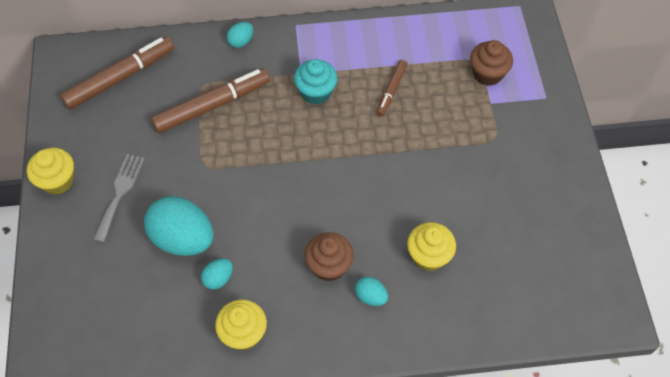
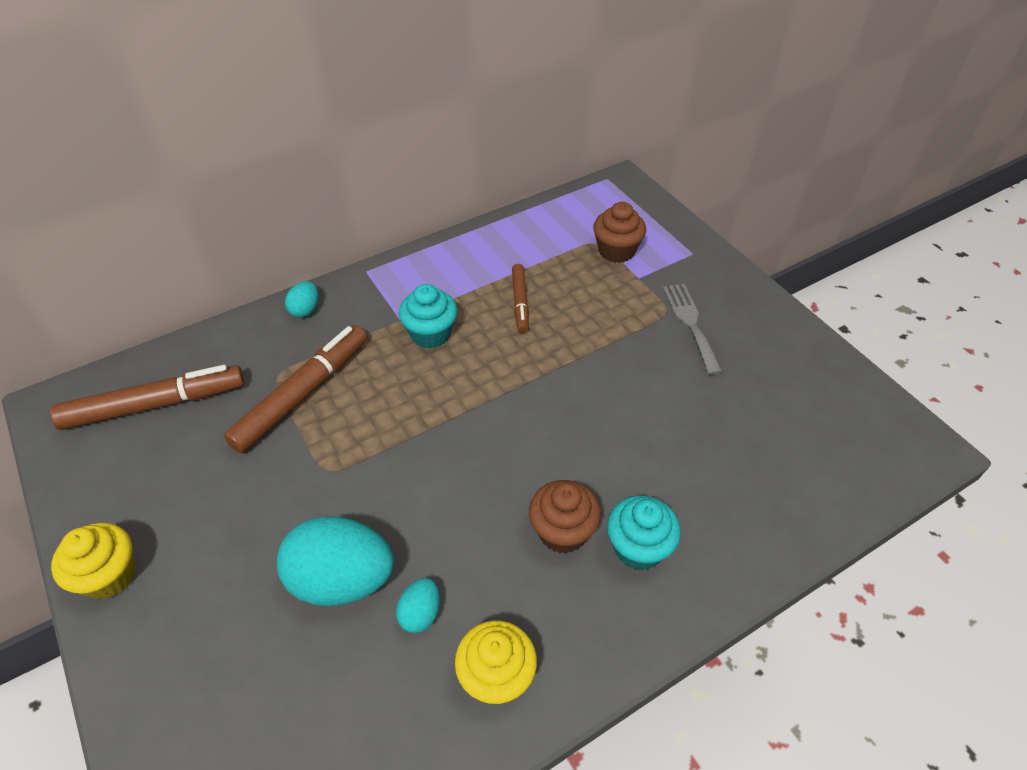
camera: 25 degrees left, 10 degrees down
brown marker [60,37,174,110] -> brown marker turned 45 degrees clockwise [50,365,245,430]
grey fork [93,154,145,242] -> grey fork moved to [663,284,722,375]
turquoise egg [355,277,388,306] -> turquoise cupcake [607,495,681,570]
yellow cupcake [407,222,456,271] -> none

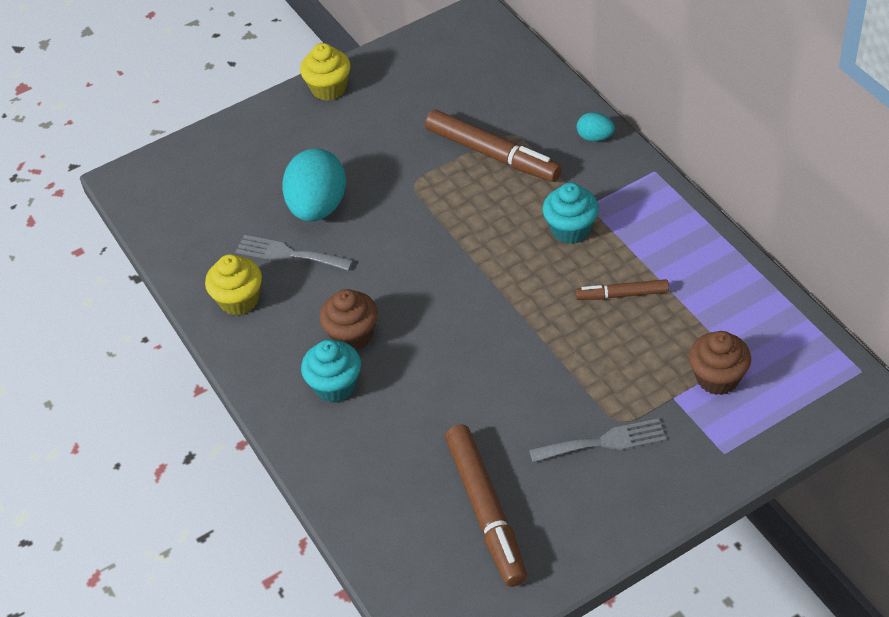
camera: 95 degrees right, 0 degrees up
brown marker [50,365,245,430] -> brown marker moved to [445,424,527,587]
turquoise egg [396,578,440,633] -> grey fork [235,235,353,271]

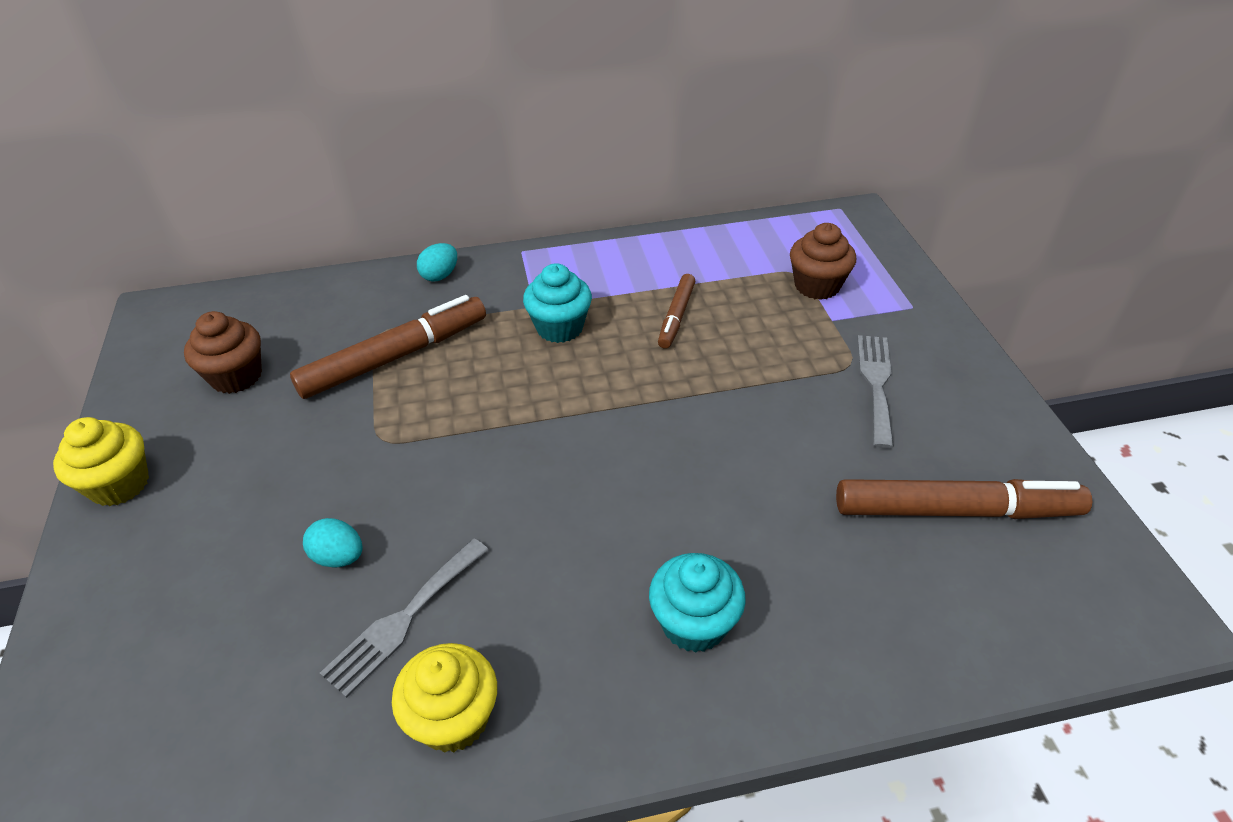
camera: 75 degrees left, 5 degrees down
turquoise egg [282,148,346,221] -> turquoise egg [303,518,363,568], size x0.47
brown cupcake [319,289,378,350] -> brown cupcake moved to [184,311,262,394]

